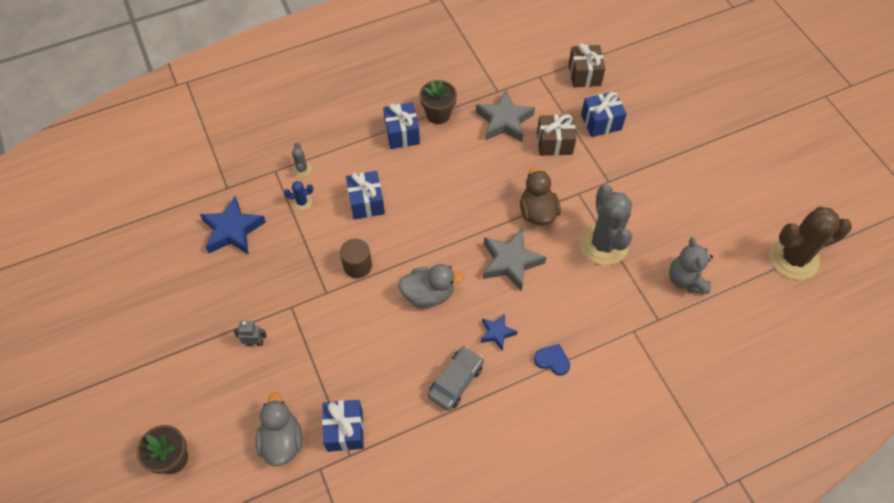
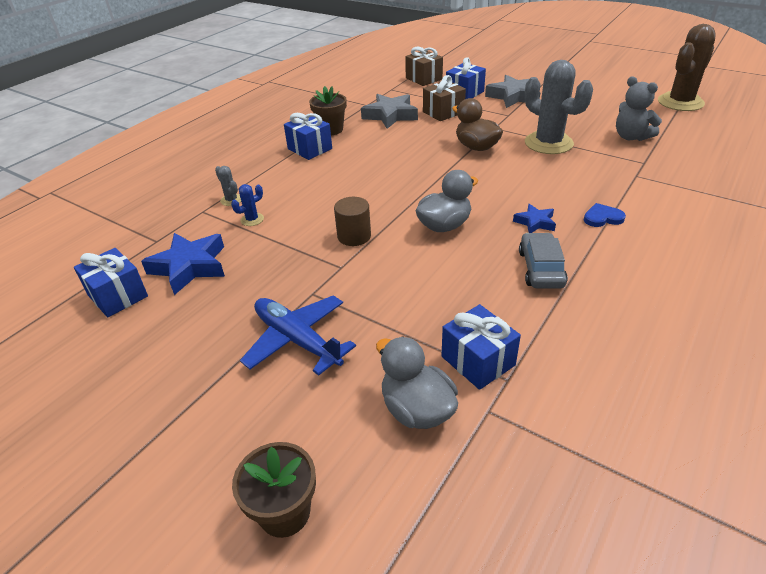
camera: 30 degrees left, 20 degrees down
grey robot [234,321,267,346] -> blue plane [240,295,356,376]
blue gift [346,171,385,220] -> blue gift moved to [74,248,148,317]
grey star [483,229,546,292] -> grey star moved to [485,75,540,108]

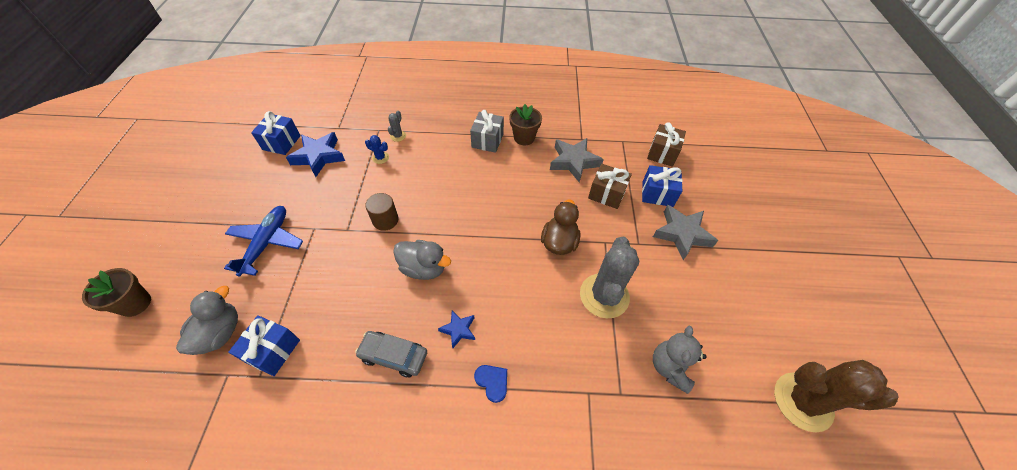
camera: 55 degrees right, 15 degrees up
blue gift [284,113,332,160] -> grey gift [470,110,504,153]
grey car [519,233,568,288] -> grey car turned 135 degrees counterclockwise [355,331,427,377]

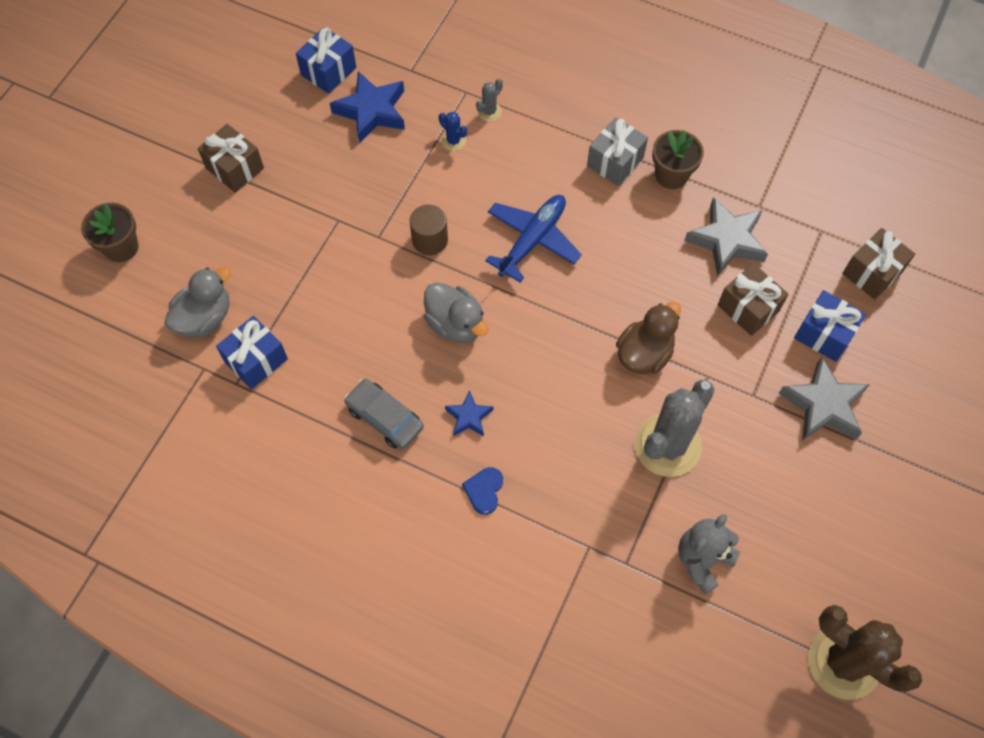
camera: 25 degrees right, 10 degrees up
blue plane [224,206,303,277] -> blue plane moved to [485,195,582,282]
blue heart [474,365,507,403] -> blue heart turned 150 degrees counterclockwise [462,467,503,515]
none -> brown gift [198,124,264,193]

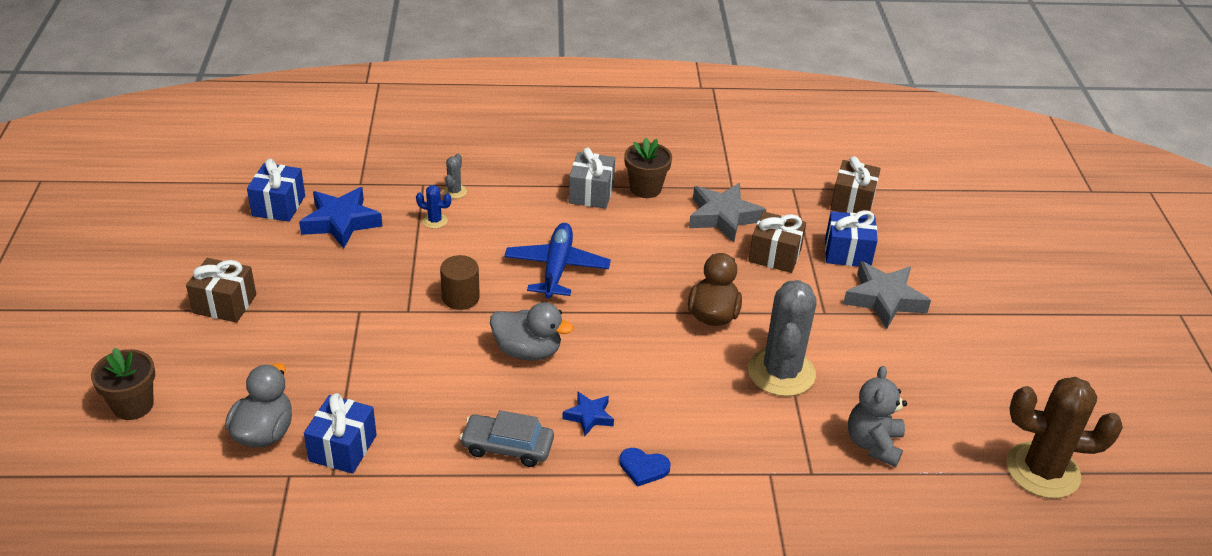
camera: 30 degrees left, 25 degrees down
blue heart [462,467,503,515] -> blue heart turned 60 degrees counterclockwise [619,448,671,487]

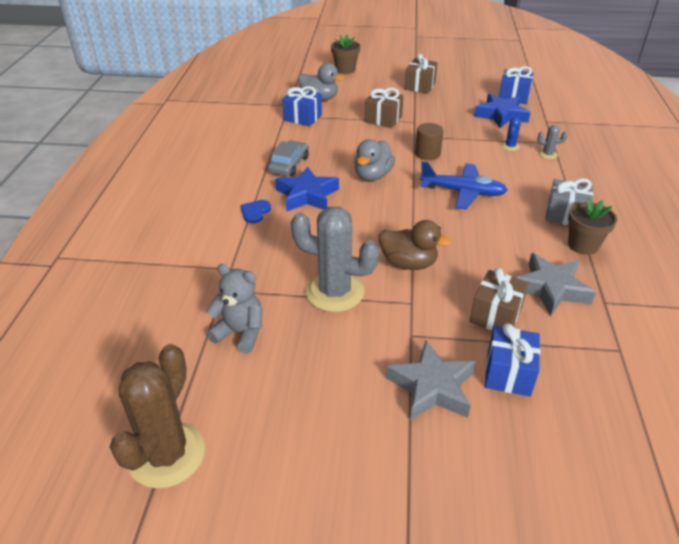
camera: 100 degrees right, 0 degrees up
blue star [562,392,614,436] -> blue star [275,166,339,211], size x1.81
brown gift [830,156,881,213] -> brown gift moved to [365,88,403,128]

